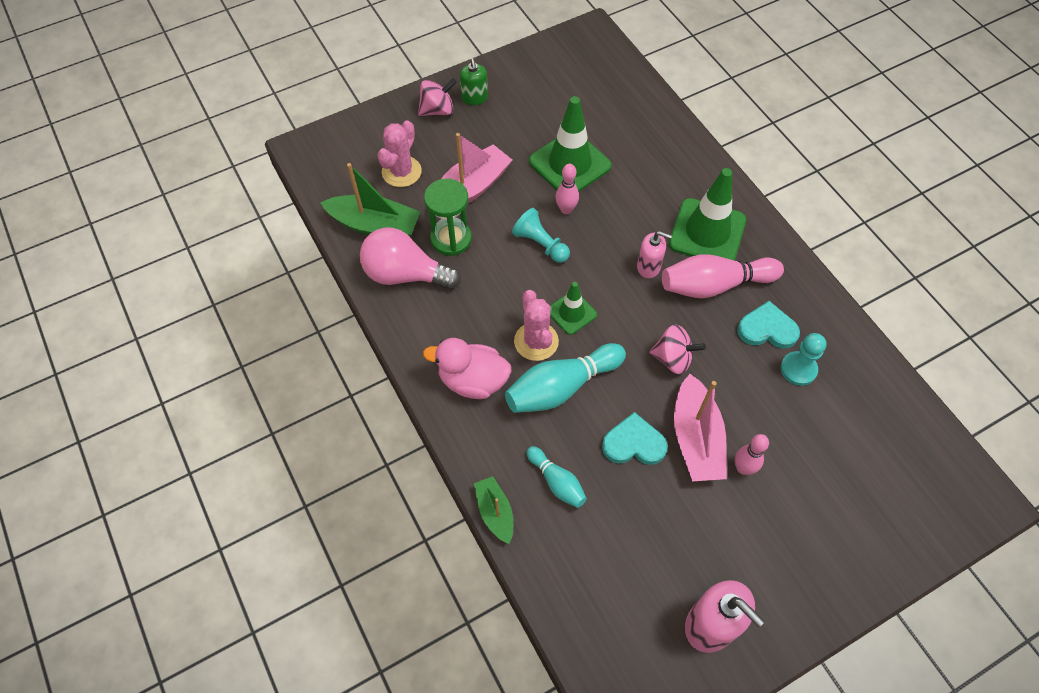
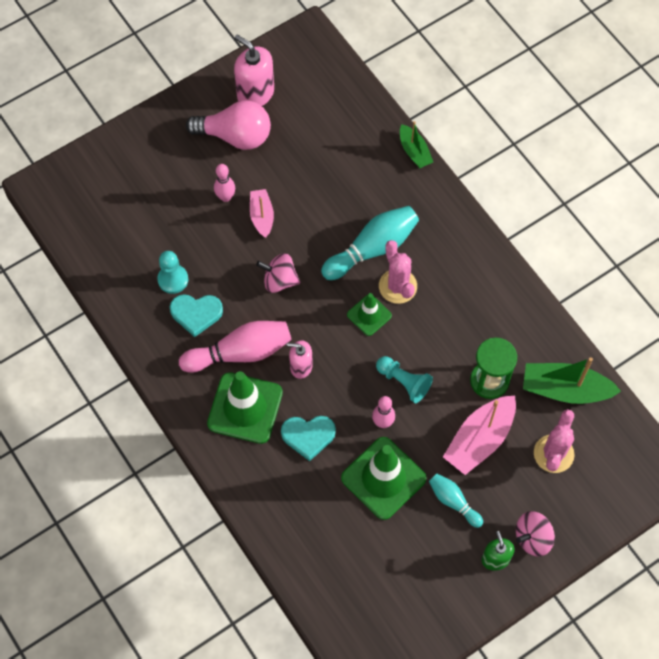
camera: 175 degrees right, 5 degrees up
pink light bulb [360,228,461,289] -> pink light bulb moved to [186,100,271,150]
pink duck [423,338,512,399] -> none
turquoise bowling pin [527,446,587,508] -> turquoise bowling pin moved to [429,474,483,528]
turquoise heart [602,412,668,465] -> turquoise heart moved to [281,416,336,461]
pink boat [674,374,727,482] -> pink boat [250,189,274,238], size x0.59

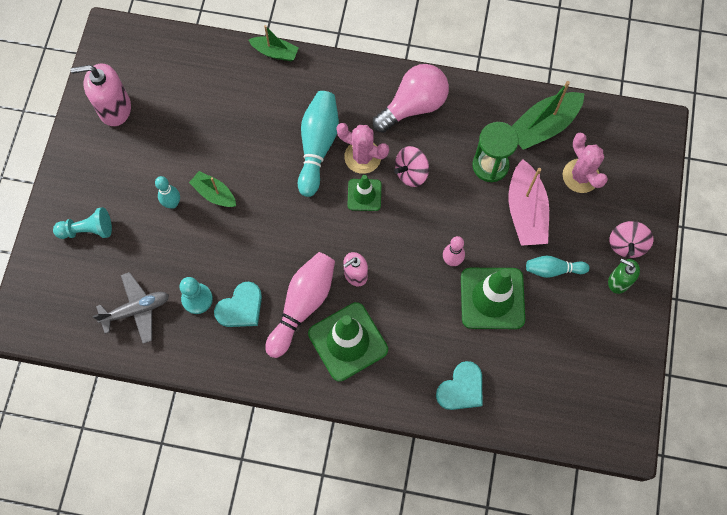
camera: 45 degrees left, 5 degrees up
pink light bulb [186,100,271,150] -> pink light bulb moved to [373,64,449,133]
pink bowling pin [214,164,235,202] -> turquoise bowling pin [155,176,180,209]
pink boat [250,189,274,238] -> green boat [189,171,236,207]
pink spinning top [256,253,300,293] -> pink spinning top moved to [394,146,429,187]
turquoise heart [281,416,336,461] -> turquoise heart moved to [436,361,482,410]
turquoise pawn [376,356,433,403] -> turquoise pawn moved to [53,207,112,239]
none -> grey plane [93,272,169,344]

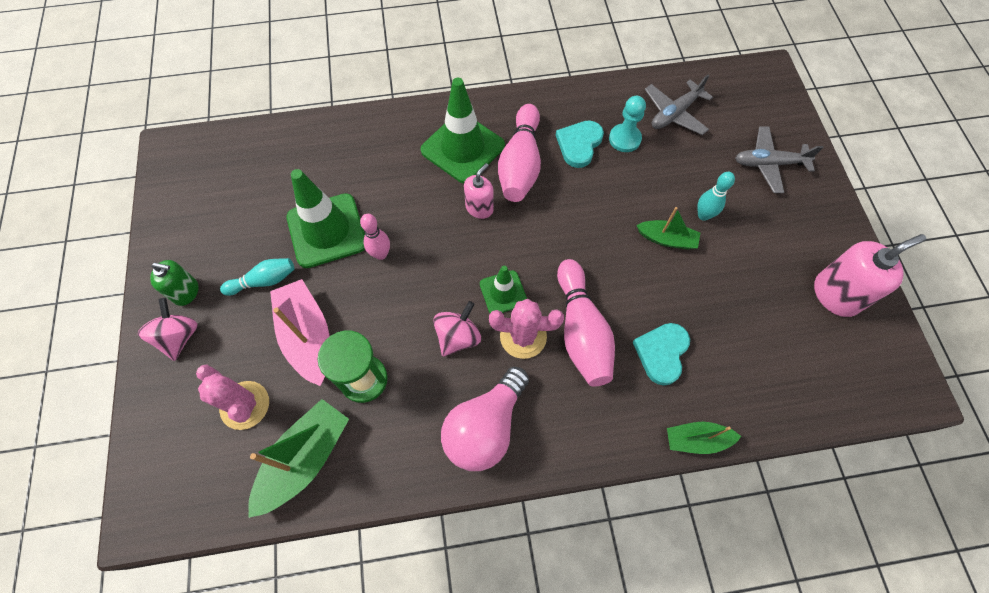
camera: 160 degrees right, 5 degrees down
turquoise pawn [53,207,112,239] -> grey plane [735,126,824,193]
turquoise bowling pin [298,91,339,197] -> pink bowling pin [557,259,615,386]
turquoise heart [436,361,482,410] -> turquoise heart moved to [633,323,690,386]

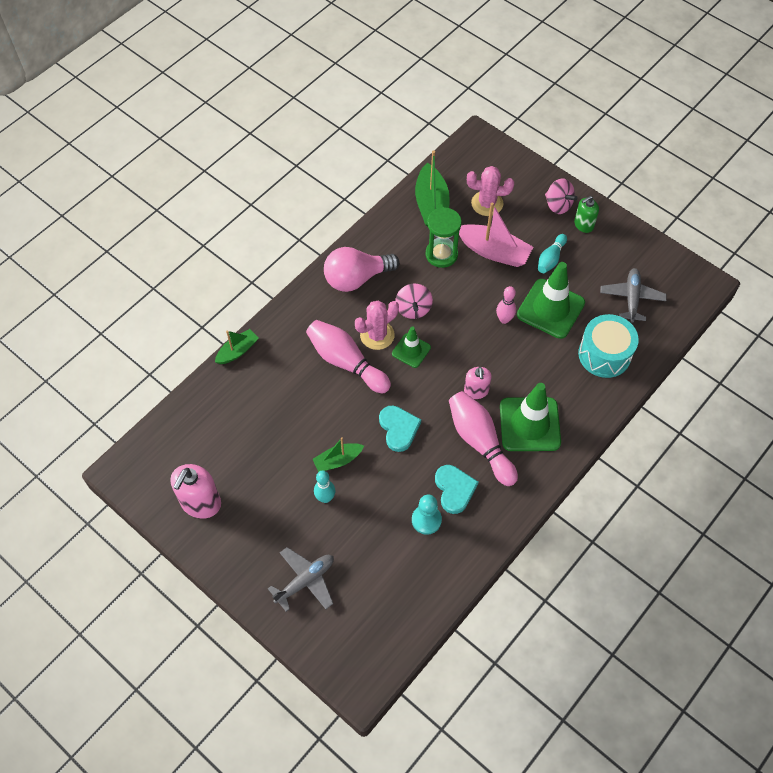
camera: 140 degrees right, 5 degrees down
pink light bulb [441,367,529,471] -> pink light bulb turned 105 degrees counterclockwise [324,247,400,292]
turquoise heart [633,323,690,386] -> turquoise heart moved to [379,406,421,452]
grey plane [645,75,713,135] -> grey plane moved to [600,268,667,323]
none -> turquoise drum [578,314,639,378]

